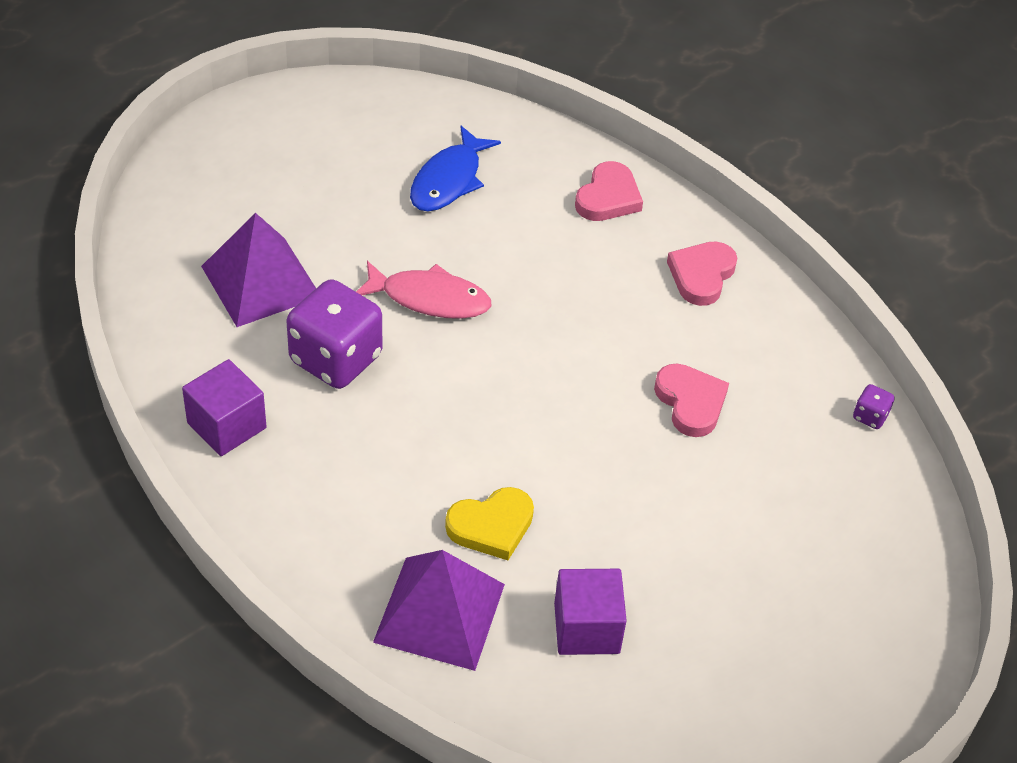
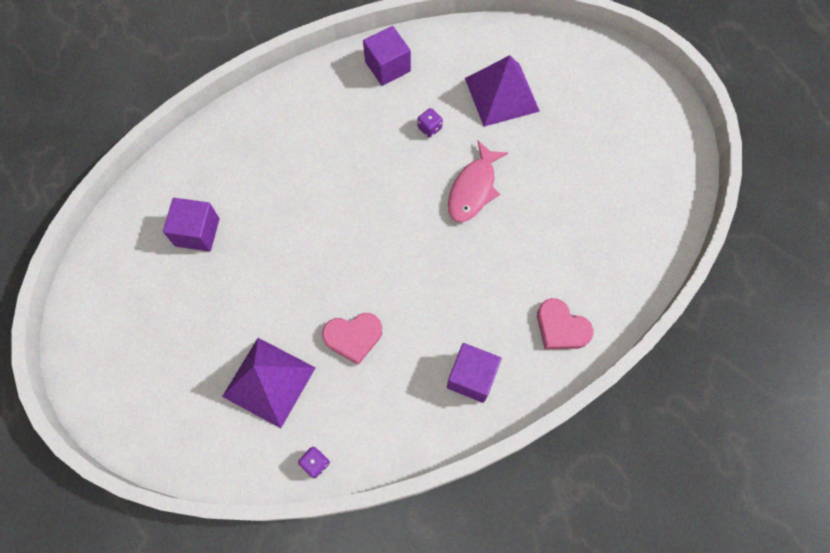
camera: 105 degrees right, 20 degrees up
purple dice [286,279,382,389] -> purple dice [418,108,443,138], size x0.42
purple pyramid [373,550,505,671] -> purple pyramid moved to [222,338,316,428]
blue fish [410,126,501,211] -> none
yellow heart [445,487,534,560] -> none
pink heart [667,242,737,306] -> purple cube [447,343,502,403]

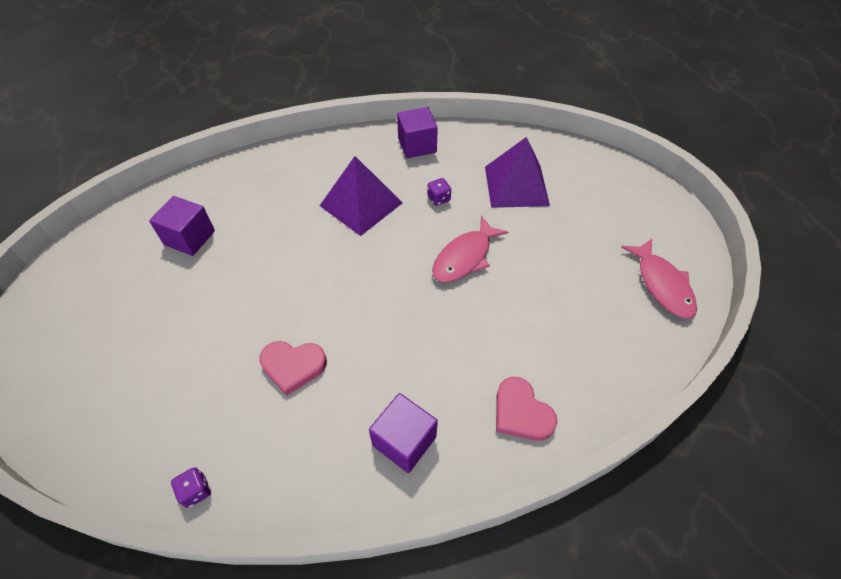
camera: 15 degrees right, 15 degrees down
purple pyramid [222,338,316,428] -> purple pyramid moved to [320,156,402,236]
none -> pink fish [621,239,697,319]

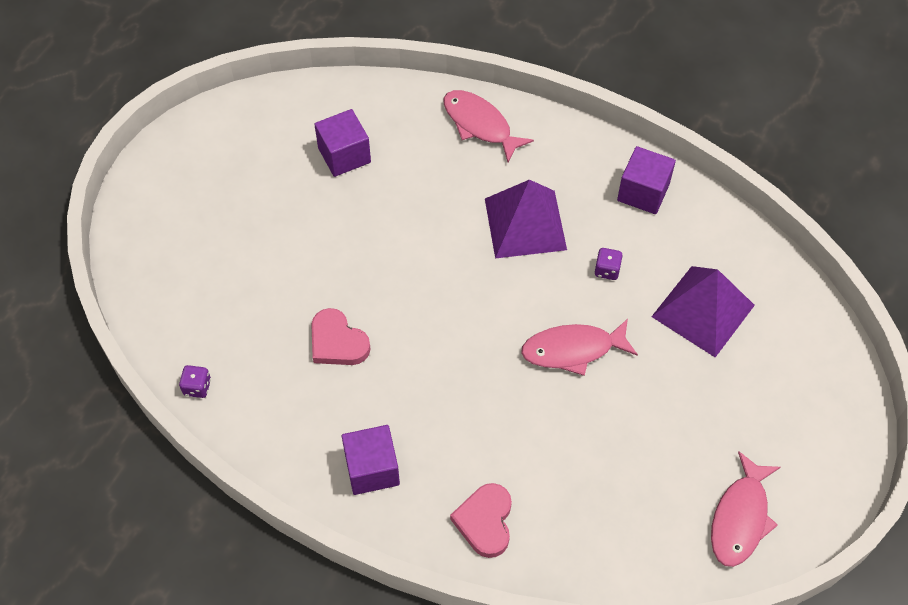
camera: 40 degrees right, 5 degrees up
none -> pink fish [444,90,534,162]

